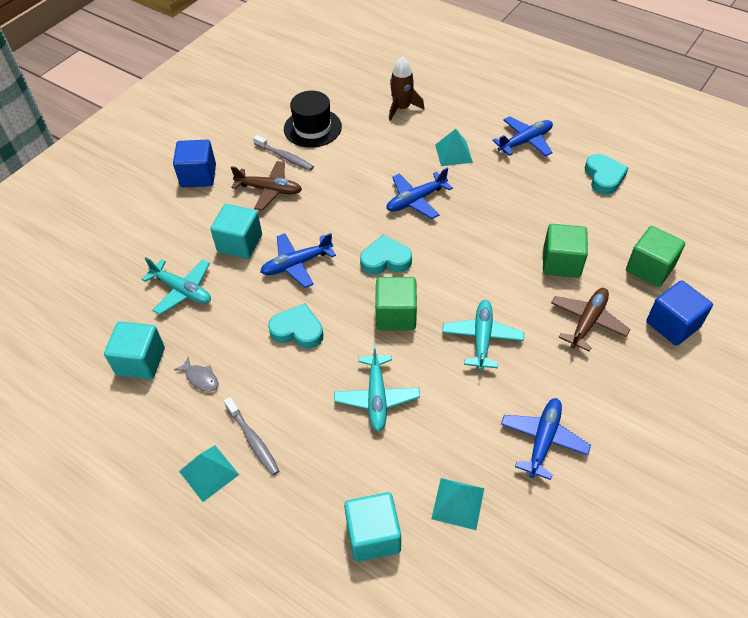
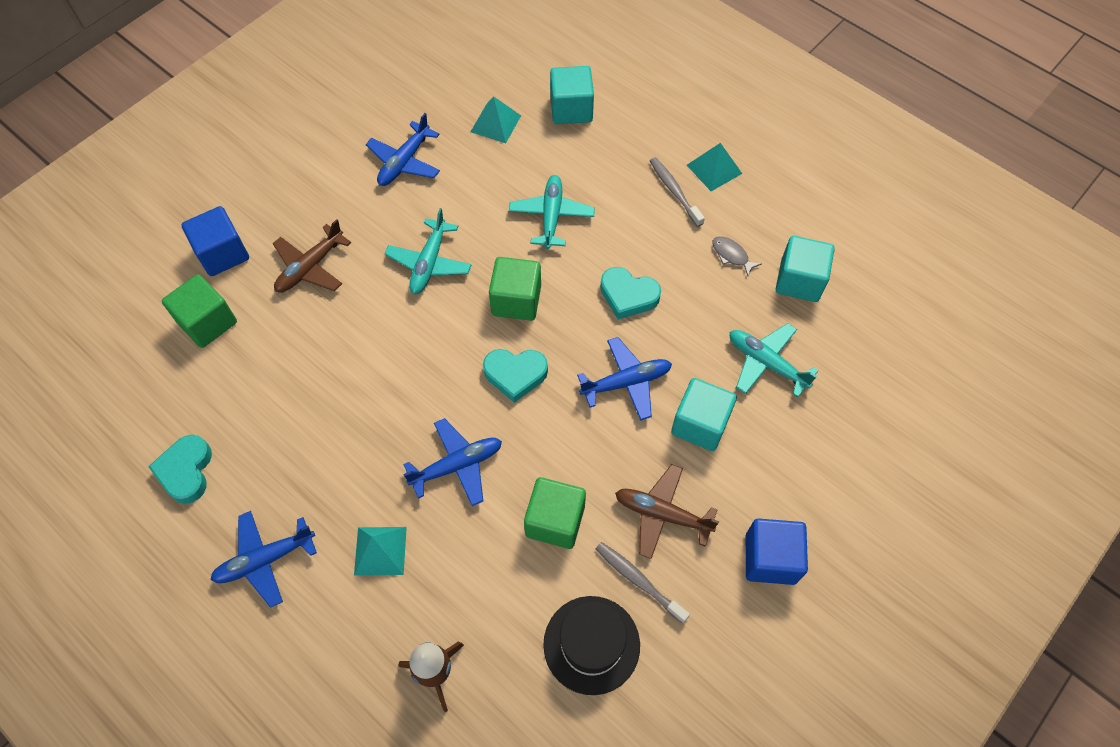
camera: 175 degrees left, 10 degrees up
green cube [543,224,588,278] -> green cube moved to [524,477,586,549]

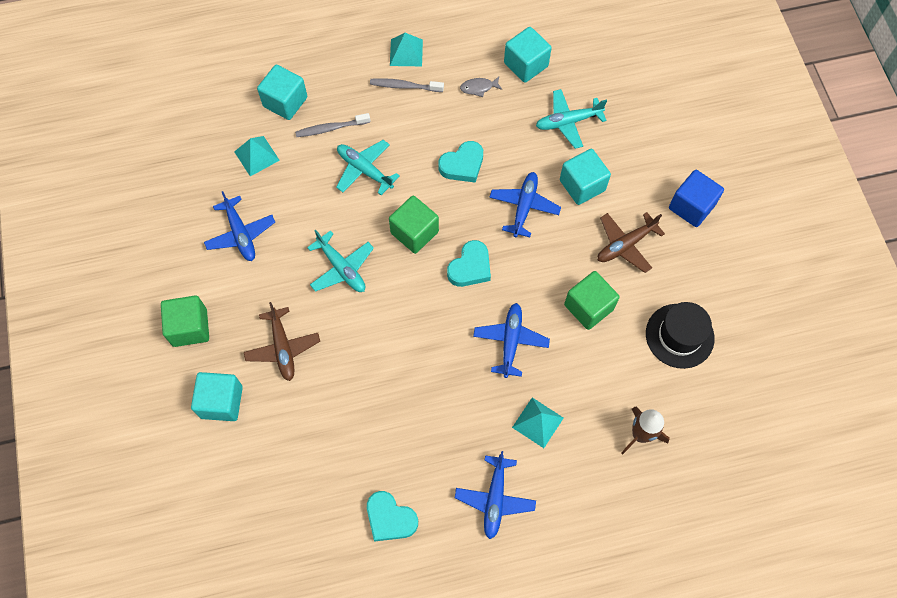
camera: 55 degrees left, 5 degrees up
green cube [162,274,237,348] -> green cube moved to [161,295,209,347]
blue cube [181,206,249,276] -> turquoise cube [191,372,243,421]
grey toothbrush [596,542,690,624] -> grey toothbrush moved to [295,113,370,137]

